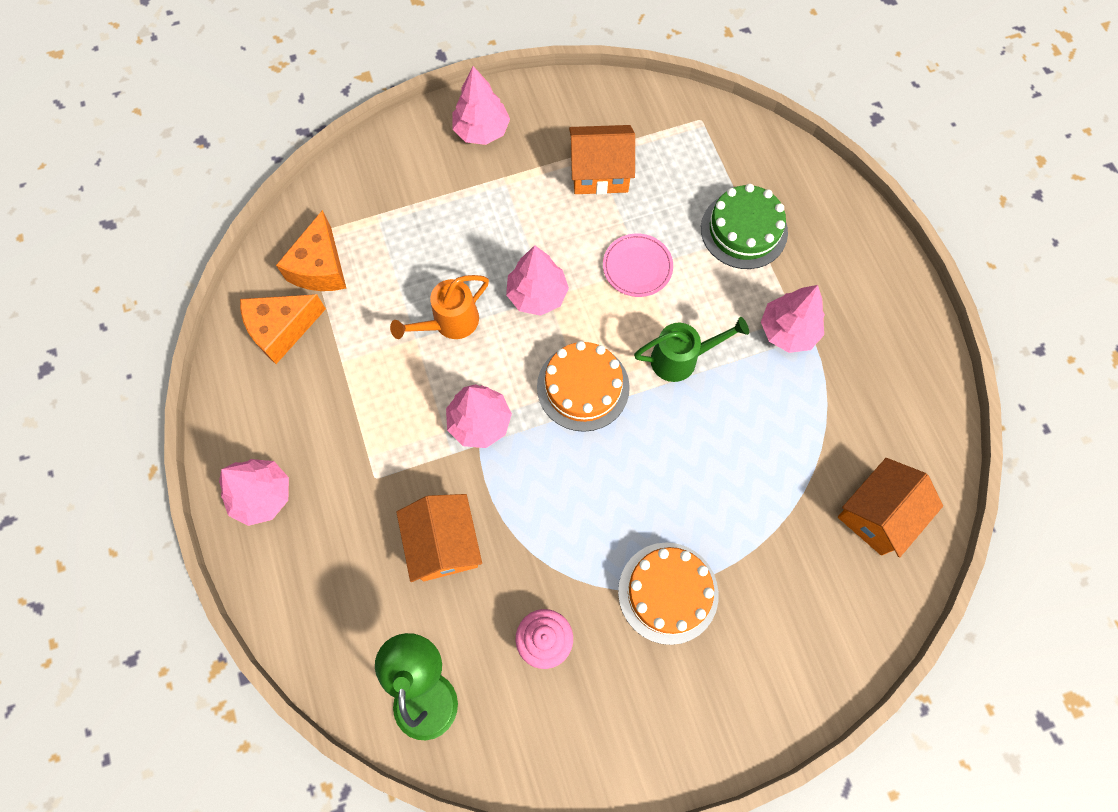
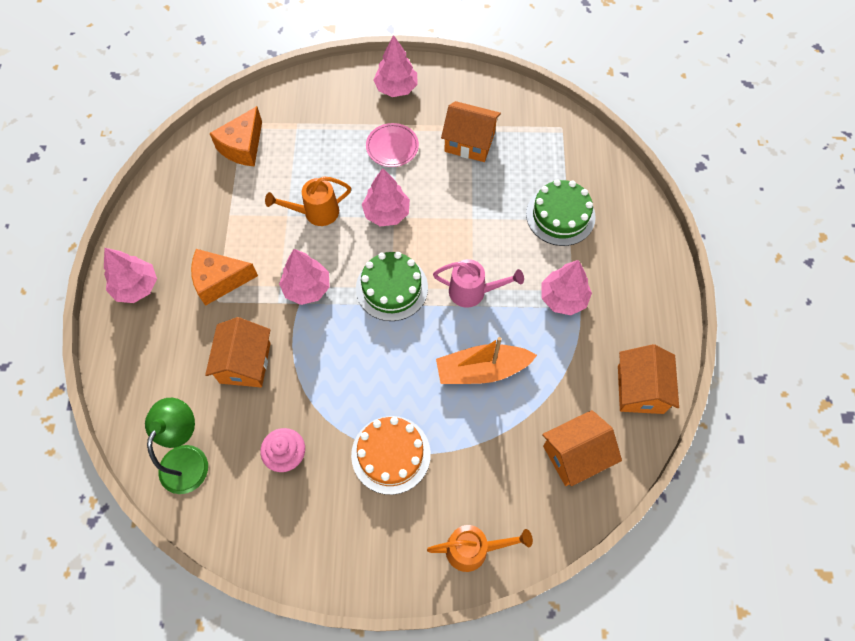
camera: 20 degrees right, 5 degrees down
orange cheese [240,294,326,364] -> orange cheese moved to [191,249,258,306]
orange cake [537,341,630,432] -> green cake [356,252,428,321]
pink plate [603,233,673,297] -> pink plate moved to [366,123,419,167]
green watering can [634,317,749,382] -> pink watering can [433,259,524,308]
none -> orange watering can [427,525,533,572]
none -> orange boat [436,337,537,384]
none -> orange house [618,344,679,414]

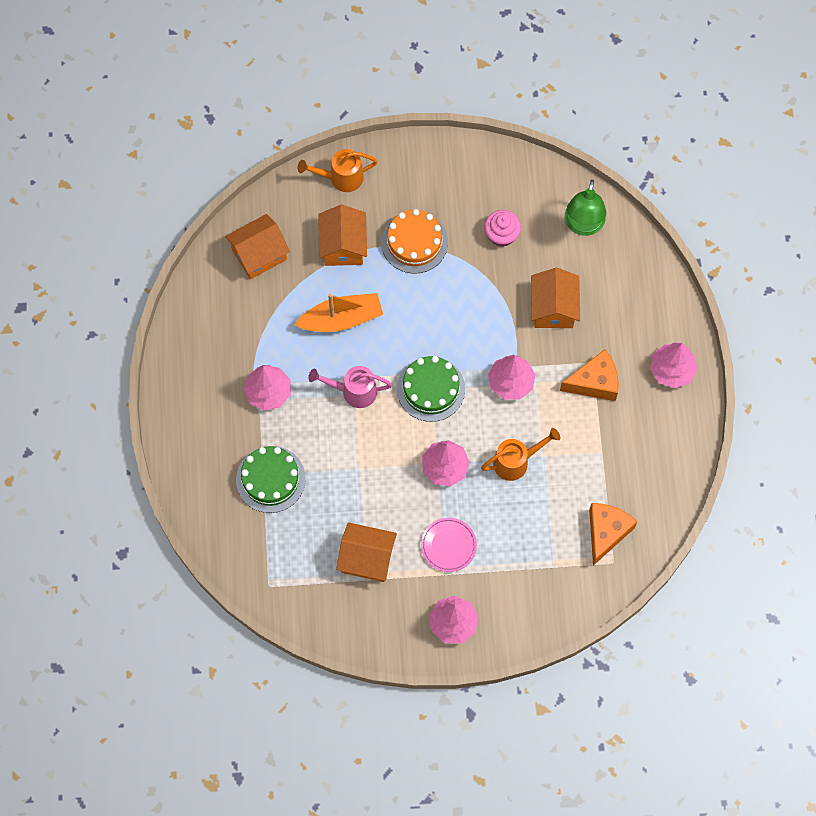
camera: 175 degrees right, 5 degrees up
orange house [618,344,679,414] -> orange house moved to [318,205,367,266]

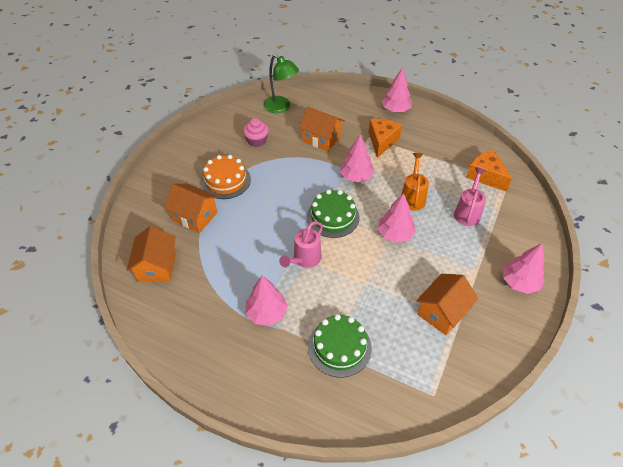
camera: 60 degrees left, 20 degrees down
orange boat [294,293,383,332] -> none
orange watering can [298,149,378,192] -> none
pink plate [421,518,477,572] -> none
none -> pink watering can [454,168,486,226]

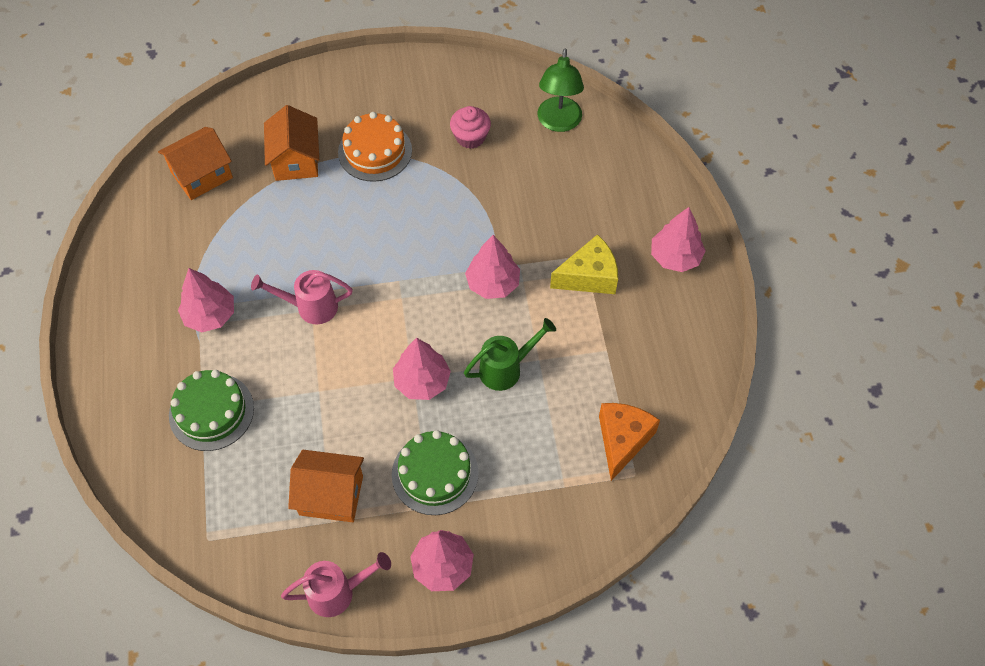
camera: 55 degrees right, 10 degrees up
orange house [299,107,345,152] -> none
green cake [307,190,360,238] -> green cake moved to [392,430,479,515]
orange cheese [368,119,402,158] -> yellow cheese [550,234,618,294]
orange watering can [401,153,429,210] -> green watering can [464,318,556,391]
pink watering can [454,168,486,226] -> pink watering can moved to [281,552,391,617]

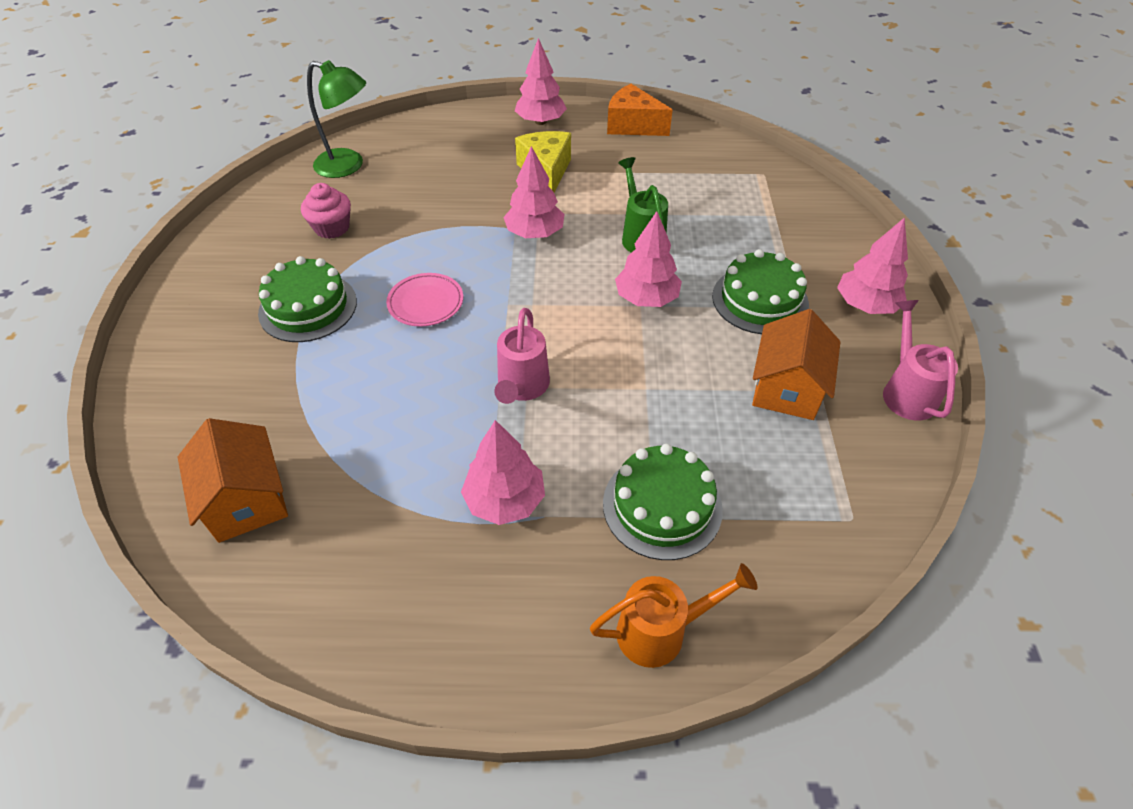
camera: 80 degrees left, 10 degrees down
orange house [264,105,319,181] -> none
orange cake [338,112,412,182] -> green cake [258,256,357,342]
orange cheese [599,403,660,481] -> orange cheese moved to [607,84,673,136]
none -> pink plate [386,273,463,327]
none -> orange watering can [590,563,758,668]

